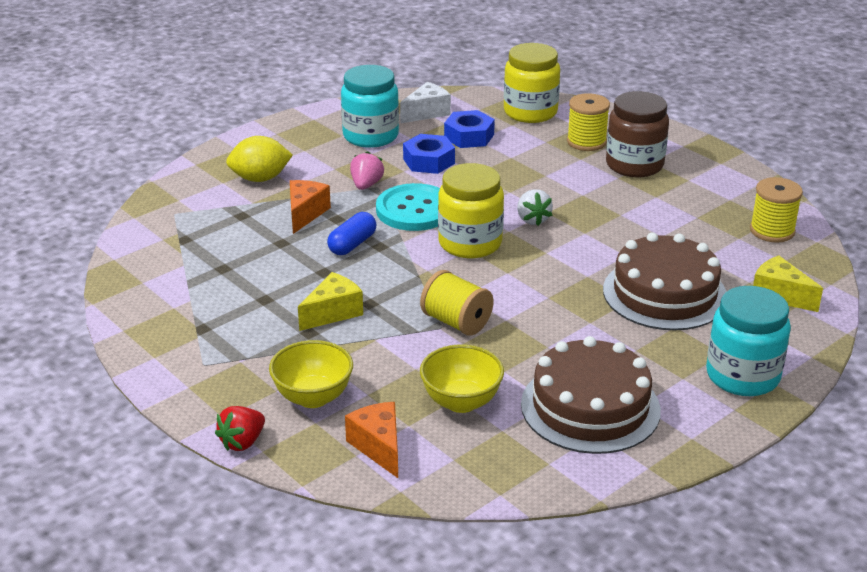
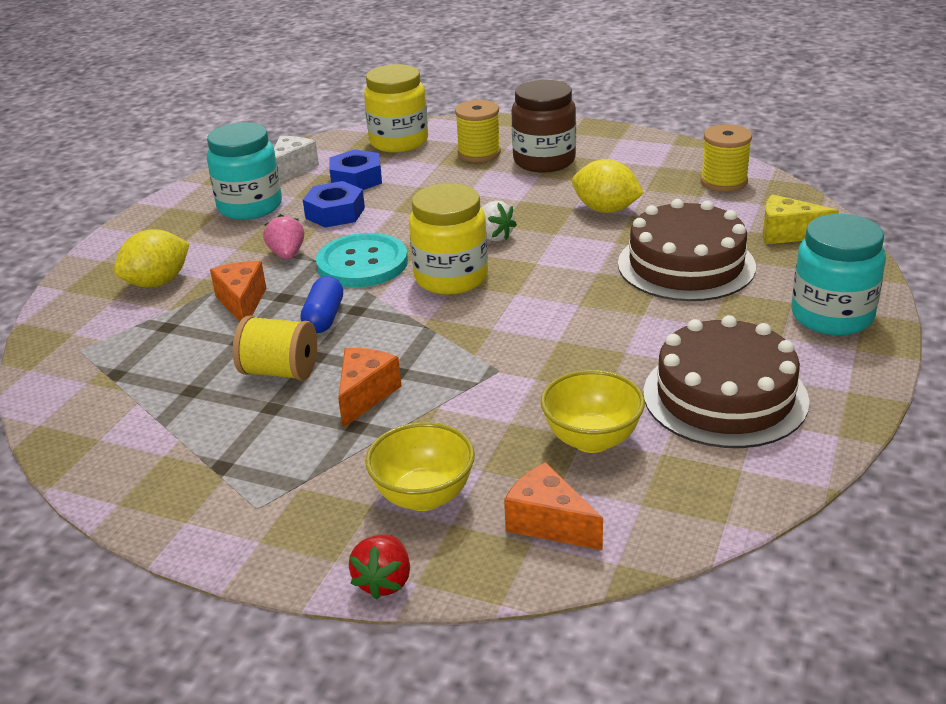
camera: 25 degrees left, 0 degrees up
yellow cheese [298,272,363,331] -> orange cheese [338,348,401,428]
yellow spool [420,270,494,336] -> yellow spool moved to [233,316,317,381]
none -> yellow lemon [572,159,644,213]

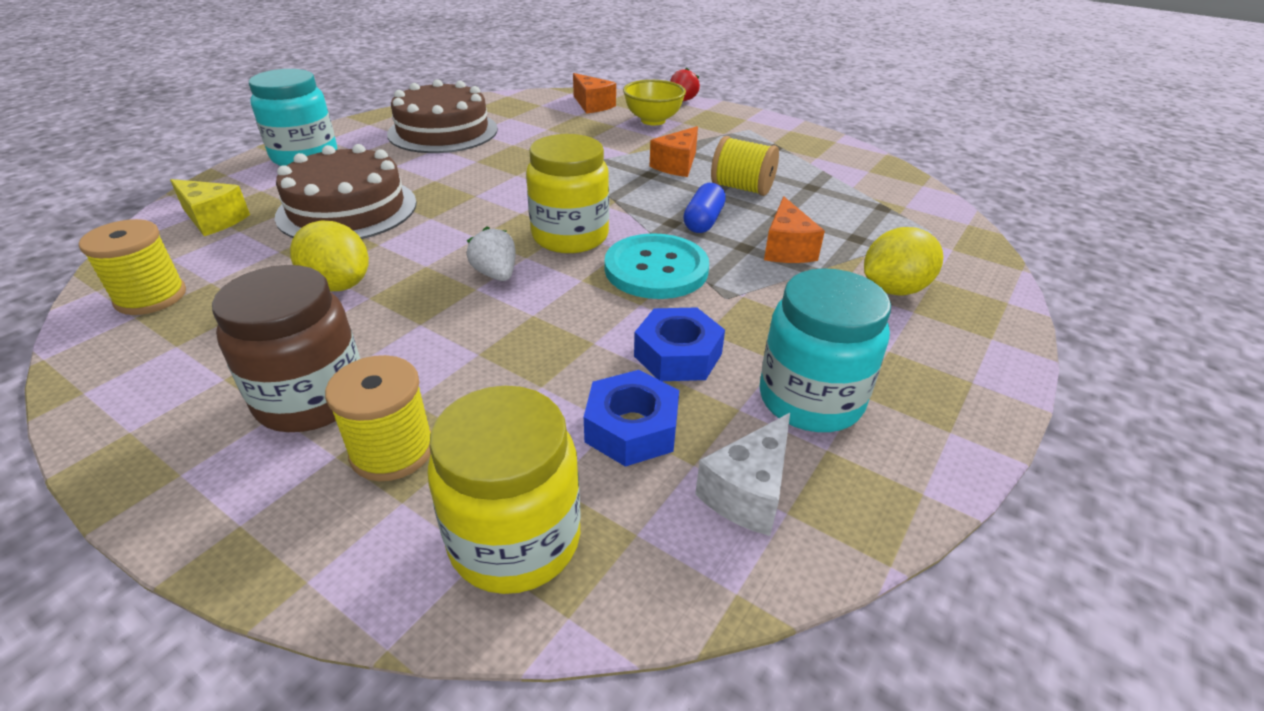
camera: 170 degrees left, 5 degrees up
pink strawberry [263,214,304,260] -> none
yellow bowl [540,370,645,453] -> none

